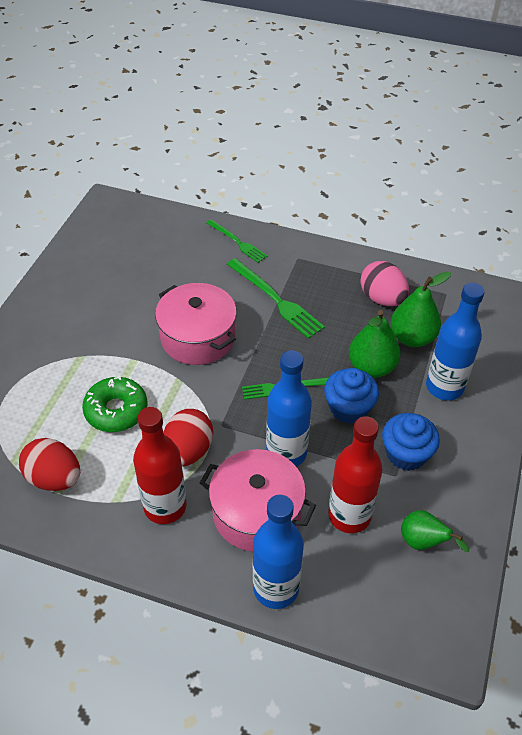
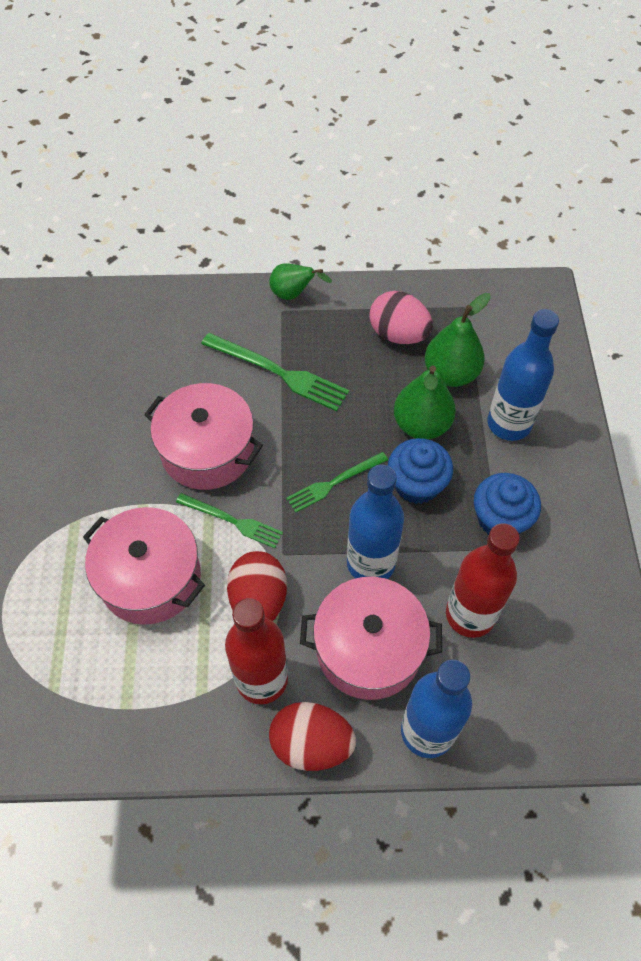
camera: 20 degrees left, 10 degrees up
red egg [19,438,80,491] -> red egg moved to [269,702,356,771]
green donut [82,376,148,432] -> pink pot [83,507,205,625]
green fork [207,219,268,263] -> green fork moved to [176,493,283,548]
green pear [401,510,469,552] -> green pear moved to [269,263,332,300]

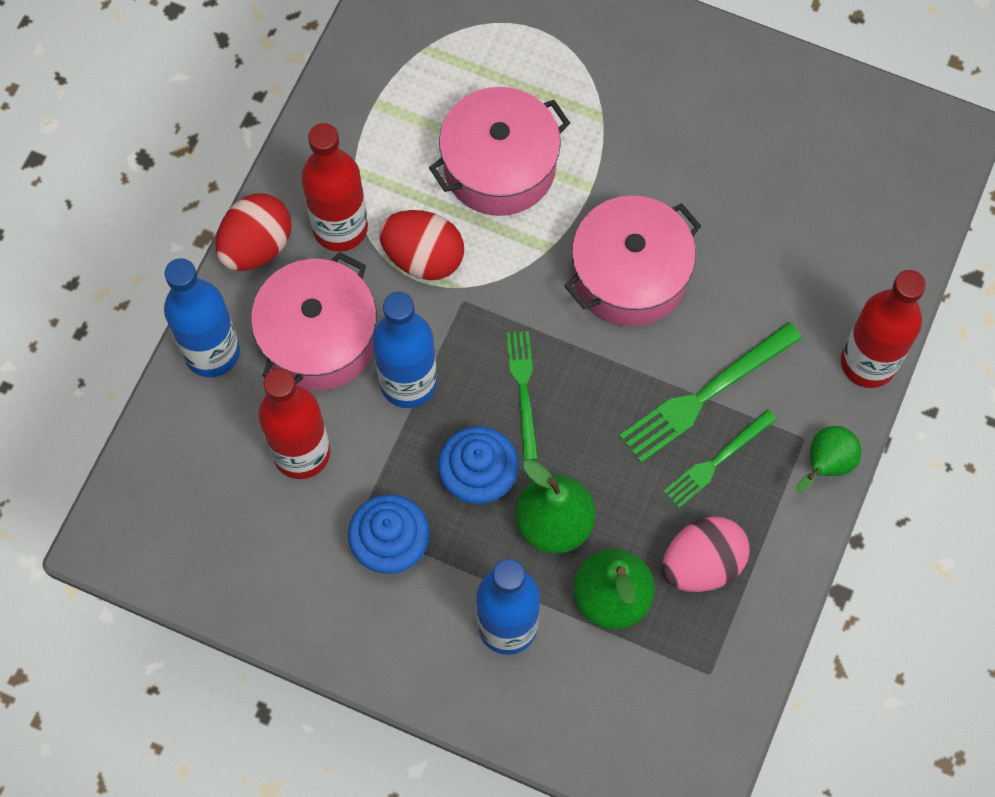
camera: 115 degrees right, 10 degrees up
green fork [176,493,283,548] -> green fork moved to [663,409,777,508]
none -> red bottle [841,270,926,388]

